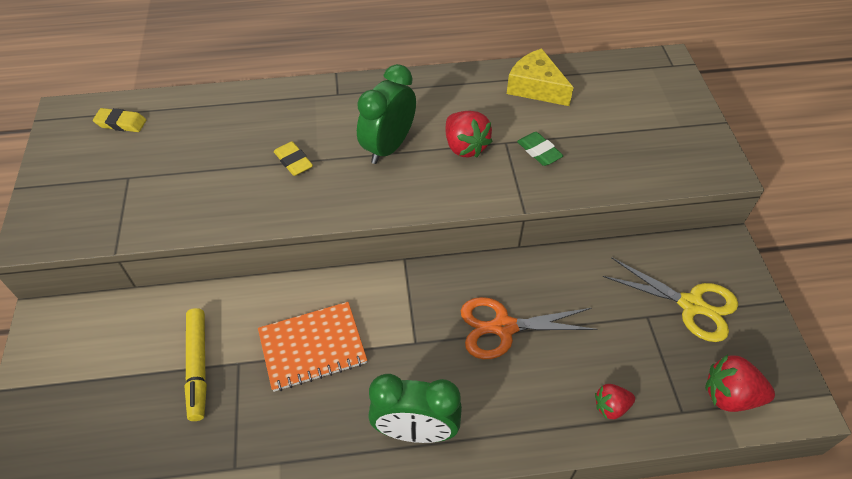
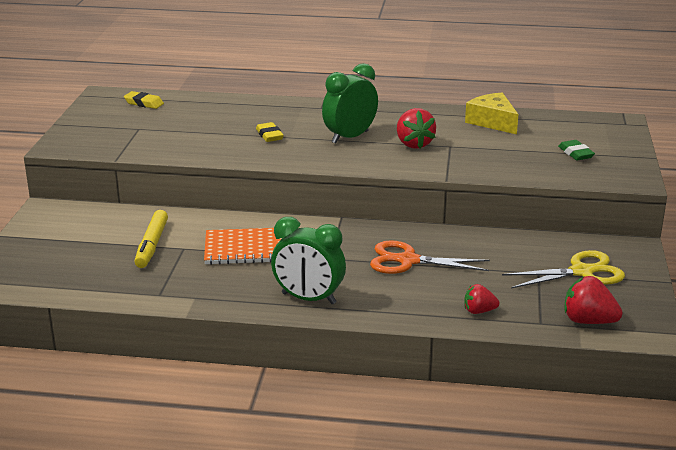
camera: 15 degrees right, 25 degrees down
green eraser [517,132,564,166] -> green eraser moved to [558,140,595,160]
yellow scissors [602,258,738,342] -> yellow scissors turned 60 degrees counterclockwise [502,250,625,289]

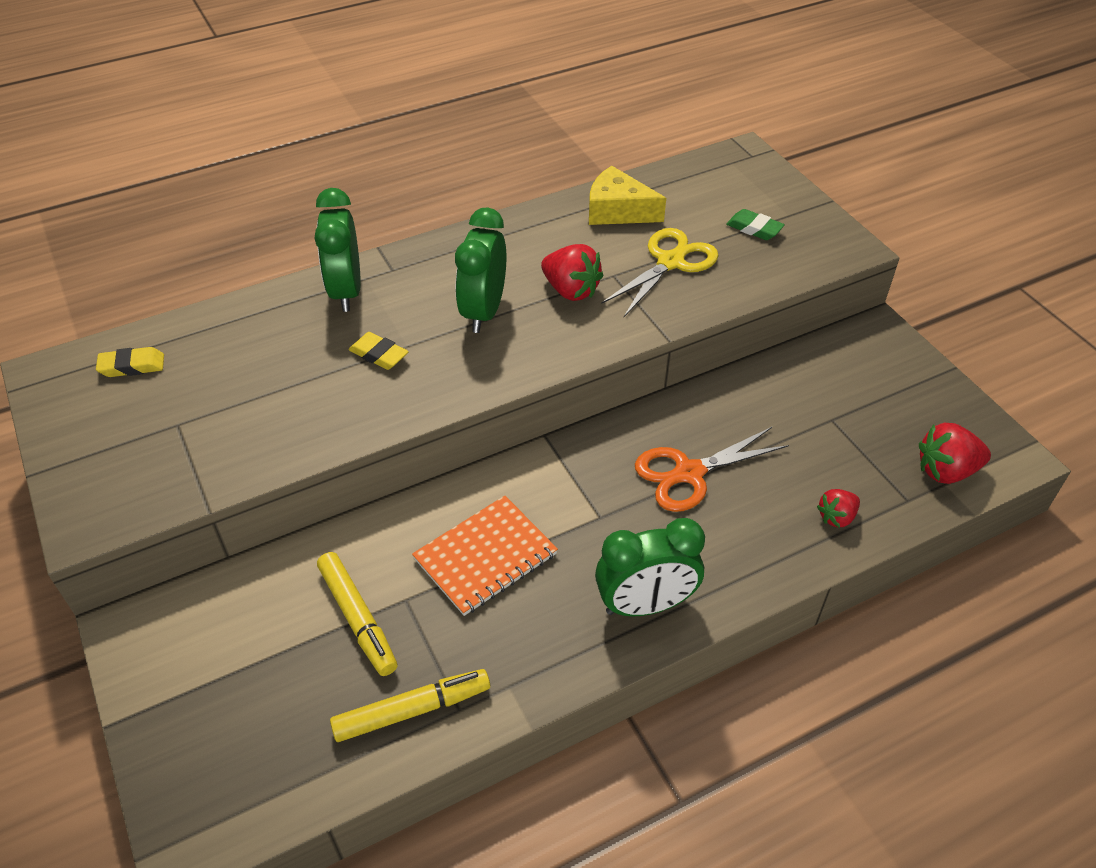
camera: 35 degrees left, 20 degrees up
yellow scissors [502,250,625,289] -> yellow scissors moved to [601,228,718,317]
none -> green clock [314,188,361,312]
none -> yellow marker [330,669,490,742]

